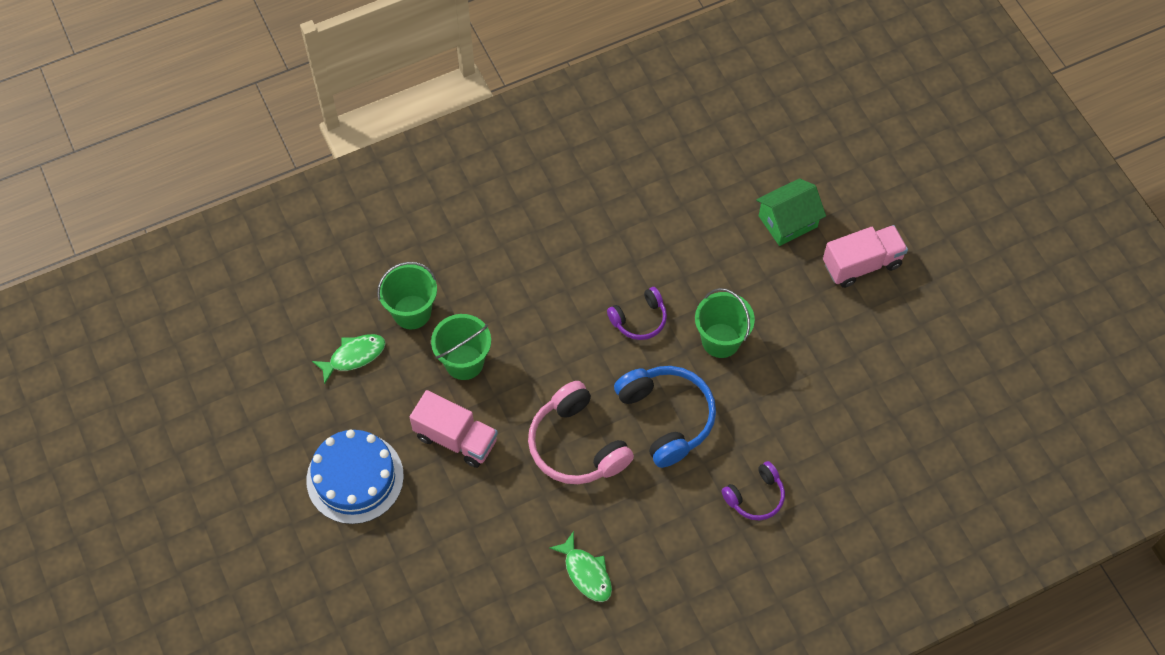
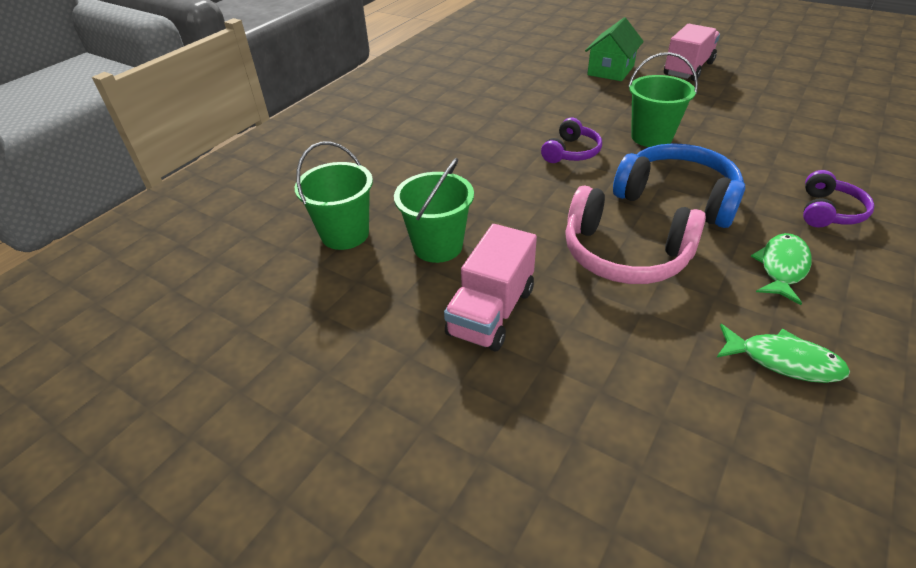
camera: 30 degrees left, 20 degrees down
blue cake [306,430,404,524] -> none
green fish [312,334,386,384] -> green fish moved to [751,233,812,305]
pink truck [410,390,498,468] -> pink truck turned 120 degrees clockwise [444,224,537,351]

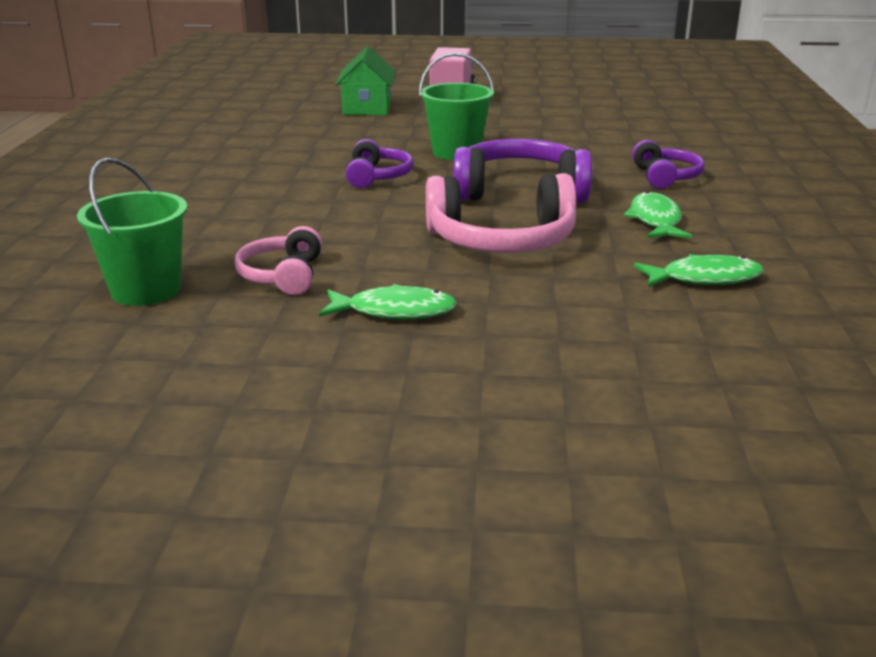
camera: 30 degrees left, 15 degrees down
green bucket [394,158,474,263] -> pink headphones [235,226,322,295]
pink truck [444,224,537,351] -> green fish [319,284,457,319]
blue headphones [613,143,745,228] -> purple headphones [453,139,592,203]

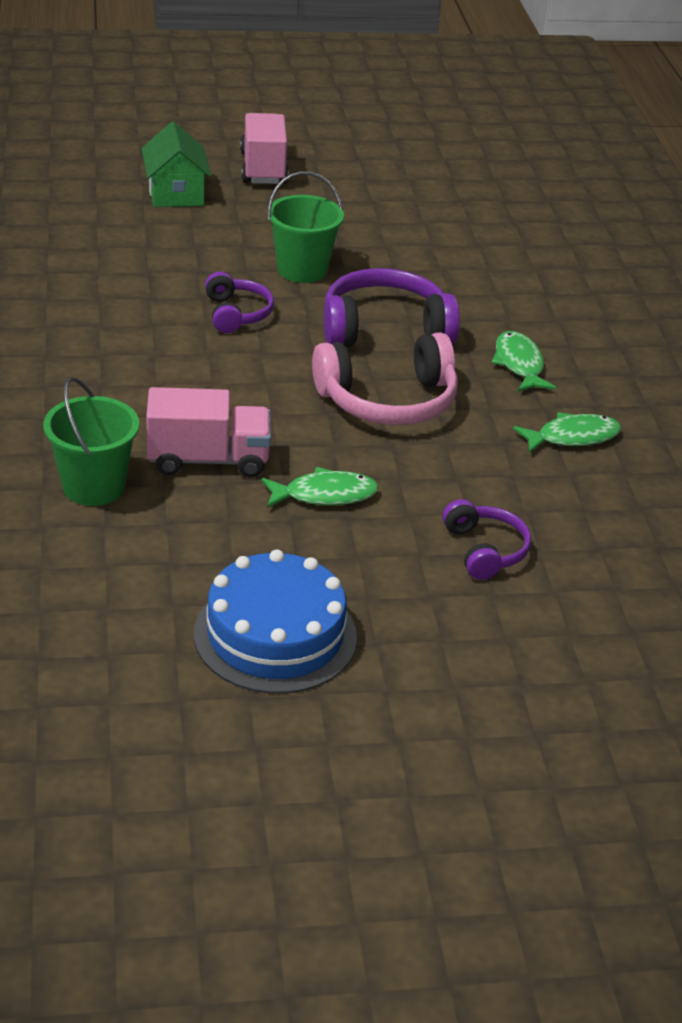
camera: 15 degrees left, 10 degrees up
pink headphones [235,226,322,295] -> pink truck [146,387,271,478]
purple headphones [632,140,705,189] -> purple headphones moved to [442,499,531,580]
none -> blue cake [194,549,357,694]

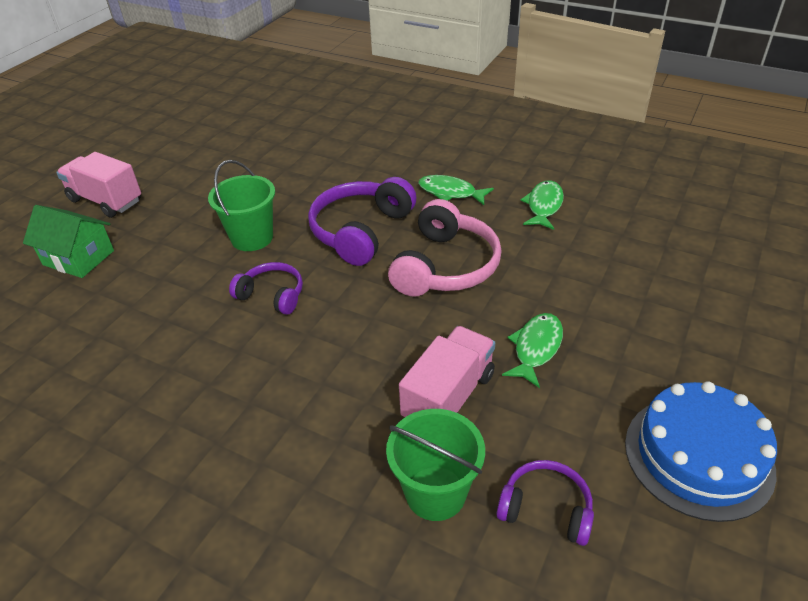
camera: 50 degrees left, 5 degrees up
purple headphones [442,499,531,580] -> purple headphones moved to [496,460,594,546]

